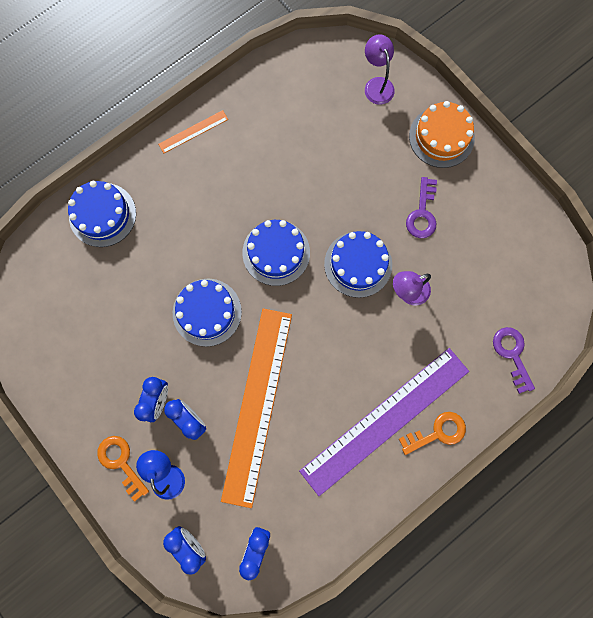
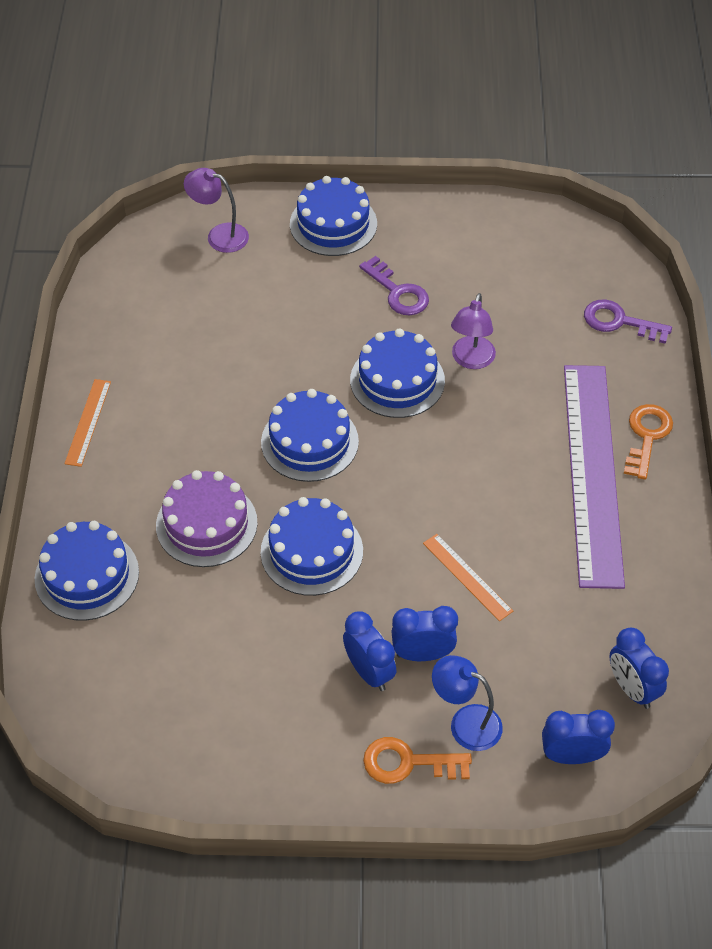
camera: 50 degrees left, 25 degrees down
orange ruler [221,308,292,508] -> orange ruler [423,534,513,621], size x0.41
orange cake [409,101,475,168] -> blue cake [290,176,377,256]
none -> purple cake [156,470,258,567]

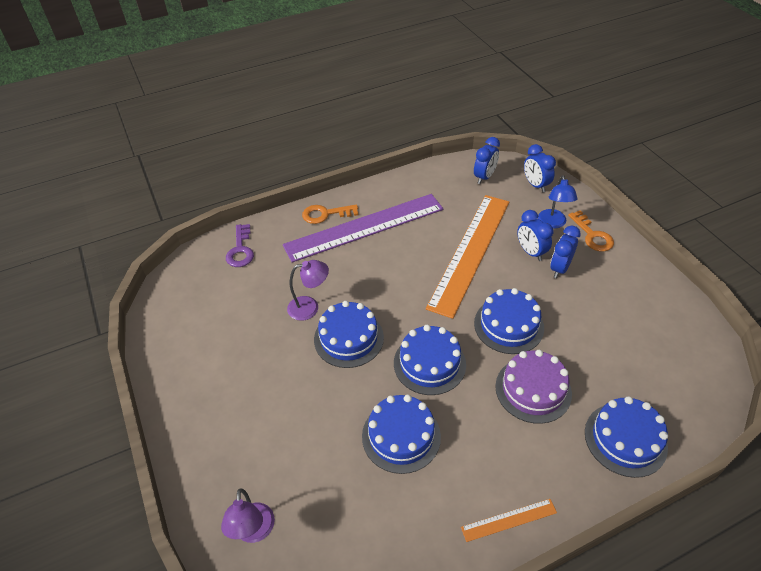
camera: 115 degrees left, 5 degrees down
blue cake [290,176,377,256] -> blue cake moved to [362,394,441,474]
purple key [359,256,429,315] -> none
orange ruler [423,534,513,621] -> orange ruler [426,195,509,319], size x2.45

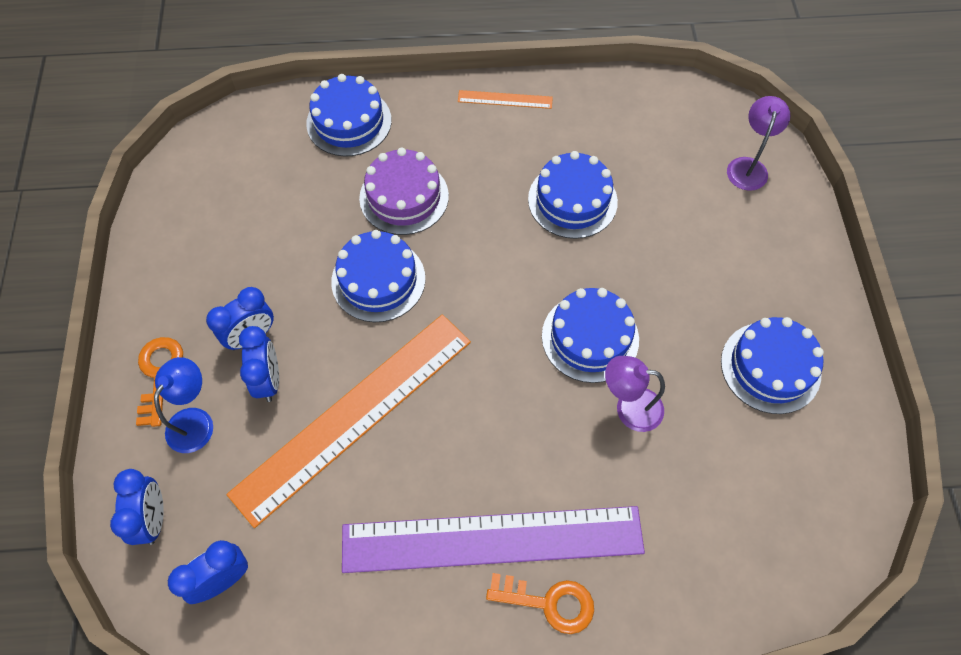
camera: 160 degrees left, 15 degrees up
purple key [226,224,254,267] -> none
blue cake [394,325,466,395] -> blue cake moved to [721,317,824,414]

